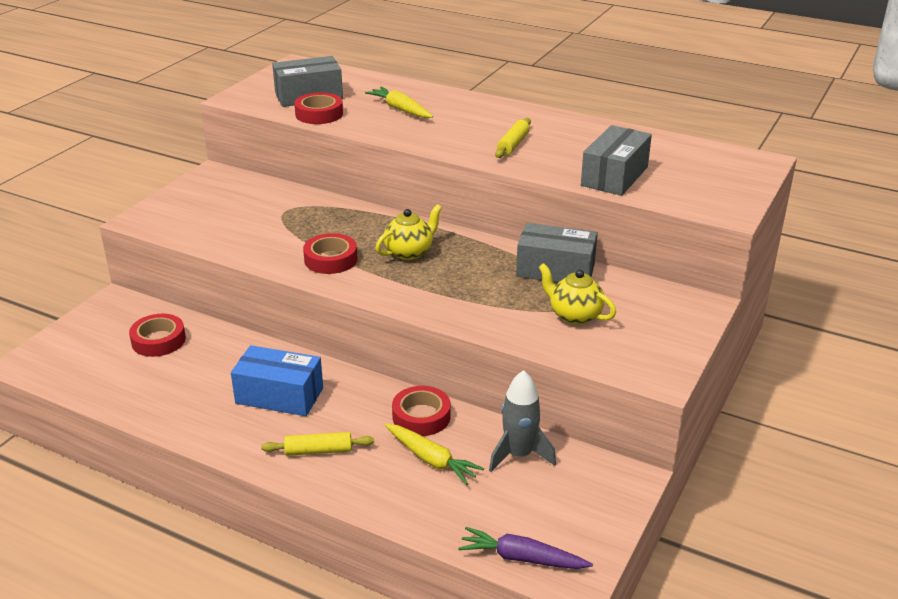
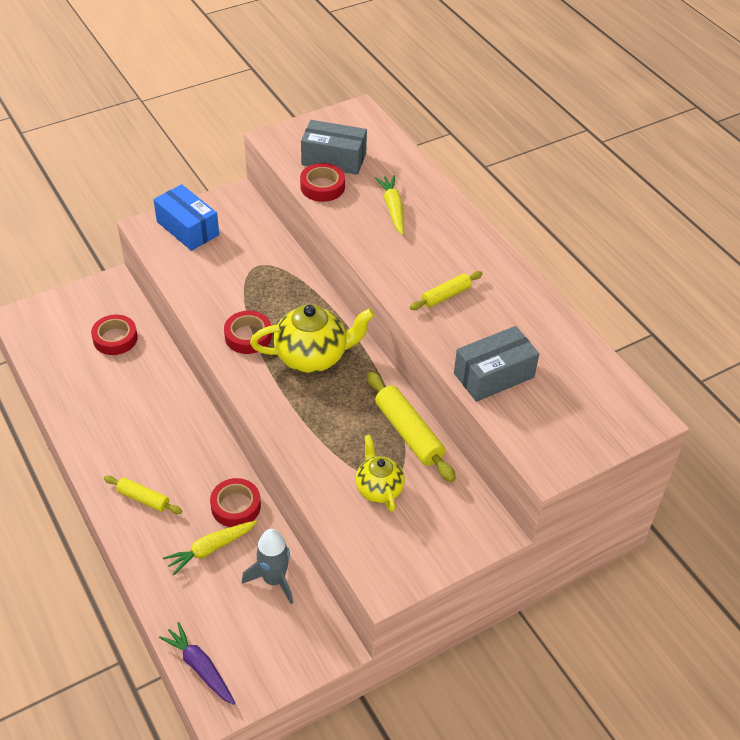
camera: 30 degrees right, 15 degrees up
blue box [231,345,323,416] -> blue box moved to [153,184,219,251]
yellow teapot [376,204,442,260] -> yellow teapot [250,304,375,373], size x1.62
yellow carrot [385,424,484,485] -> yellow carrot turned 75 degrees clockwise [163,521,257,575]
grey box [516,223,598,282] -> yellow rolling pin [367,372,456,482]

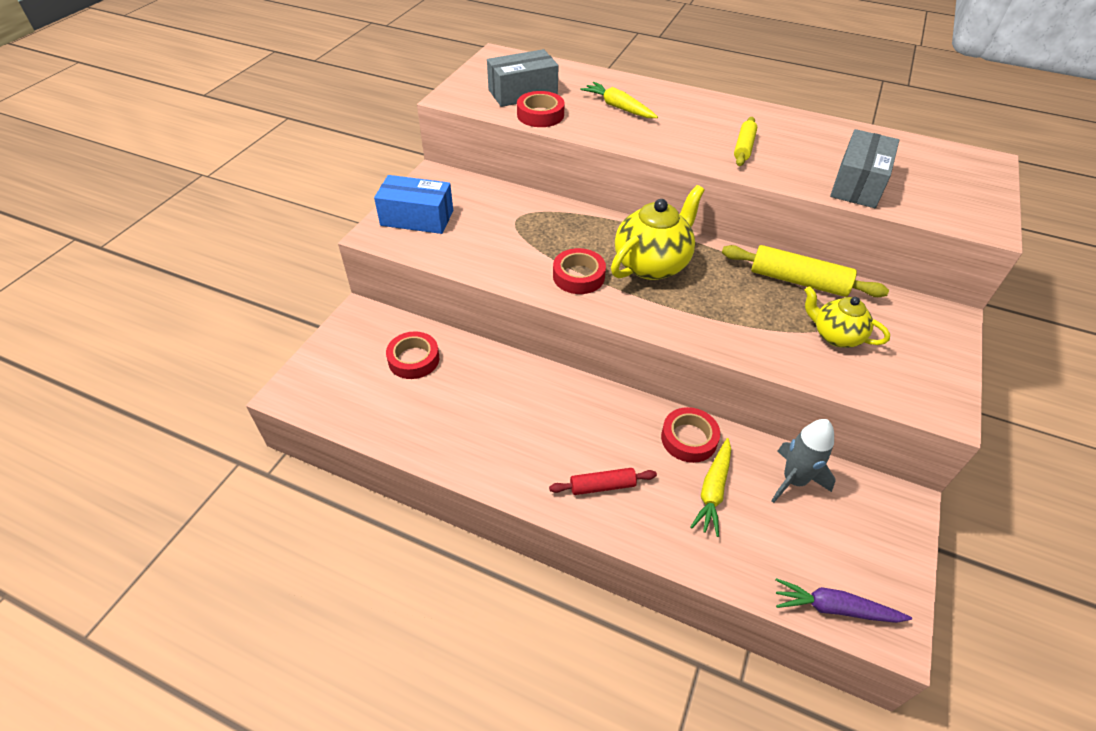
camera: 35 degrees left, 0 degrees up
yellow rolling pin [104,475,182,514] -> red rolling pin [549,468,657,495]

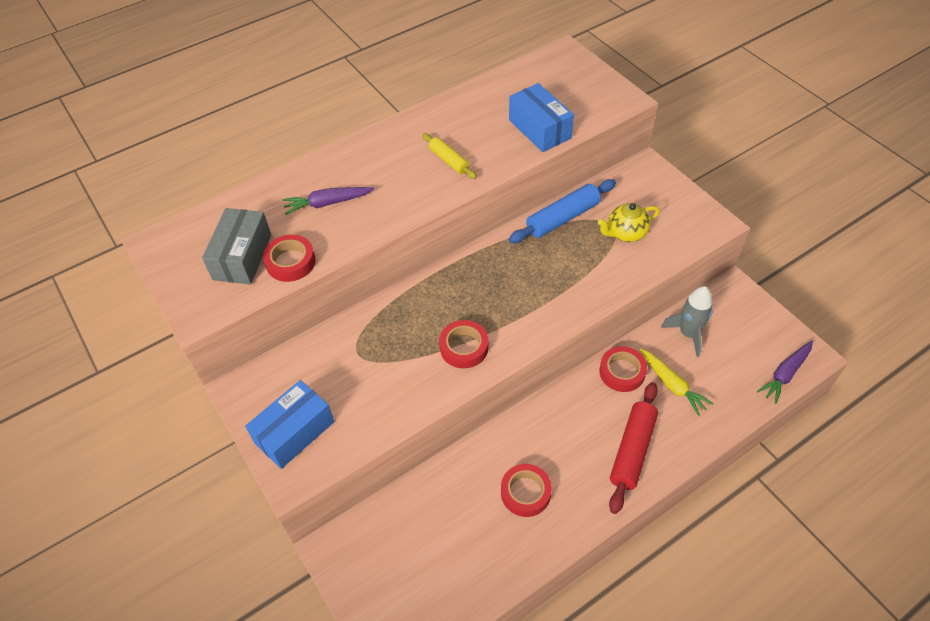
camera: 55 degrees left, 5 degrees up
red tape [386,331,439,379] -> red tape moved to [501,464,552,517]
red rolling pin [549,468,657,495] -> red rolling pin [609,382,658,514], size x1.68
yellow carrot [580,82,658,118] -> purple carrot [283,187,374,215]
yellow teapot [611,185,705,280] -> none
yellow rolling pin [722,245,889,297] -> blue rolling pin [509,179,616,243]
grey box [830,129,899,208] -> blue box [509,83,574,152]

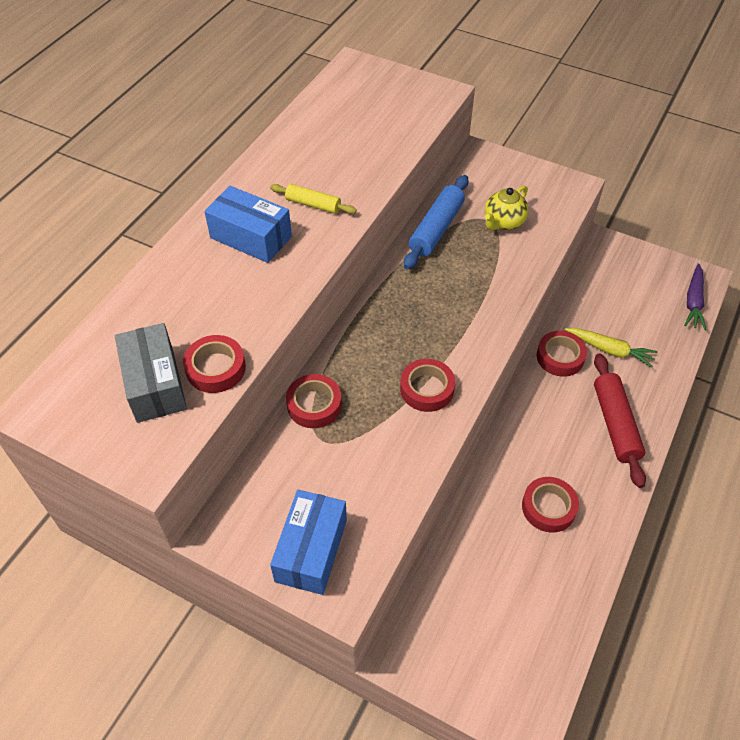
camera: 30 degrees left, 0 degrees up
purple carrot [283,187,374,215] -> none
blue box [509,83,574,152] -> blue box moved to [204,186,292,263]
grey rocket [661,286,713,357] -> none
none -> red tape [286,374,342,428]

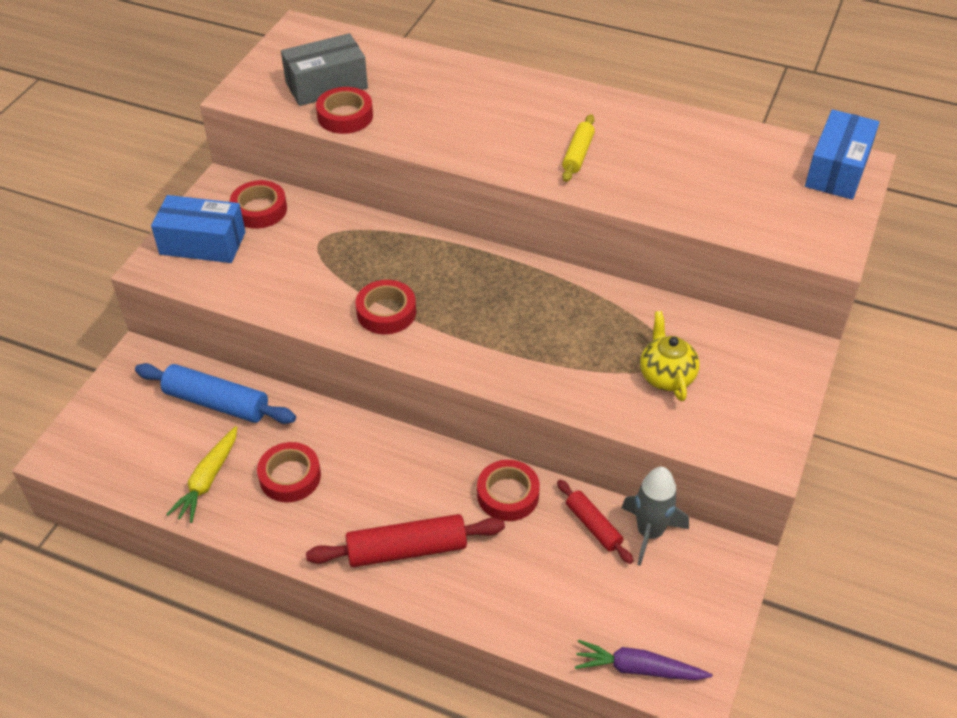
camera: 85 degrees right, 5 degrees down
blue box [204,186,292,263] -> blue box moved to [805,109,880,200]
red tape [286,374,342,428] -> red tape moved to [230,180,287,229]
blue rolling pin [404,175,469,270] -> blue rolling pin moved to [135,363,296,424]
yellow teapot [485,185,529,230] -> yellow teapot turned 45 degrees clockwise [640,311,700,401]
yellow carrot [565,328,657,368] -> yellow carrot moved to [166,426,237,523]
none -> red rolling pin [557,480,634,564]
none -> grey rocket [621,467,689,566]

